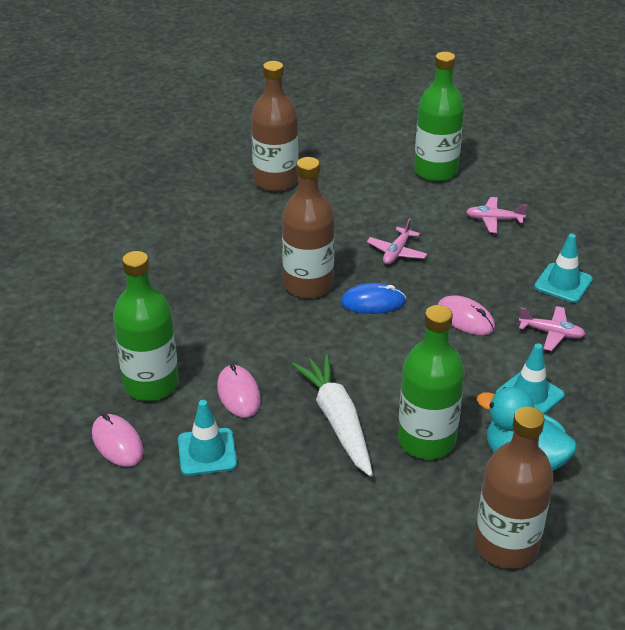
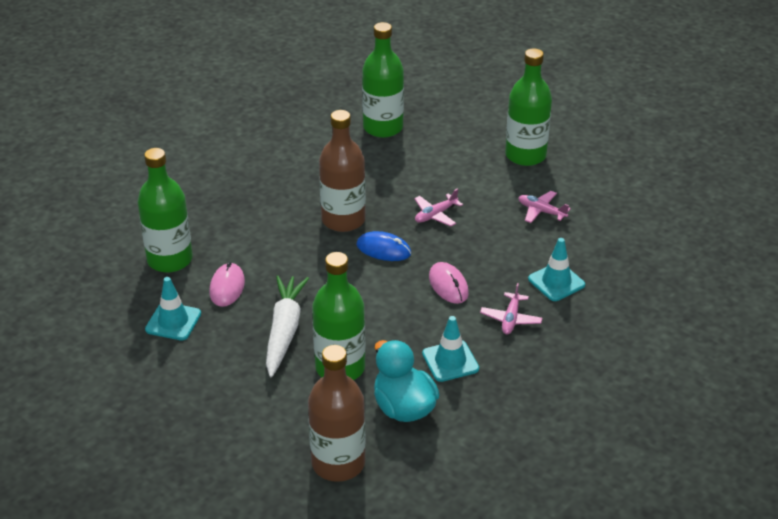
camera: 25 degrees right, 0 degrees up
pink mouse [92,414,144,467] -> none
brown bottle [251,61,299,192] -> green bottle [362,22,404,138]
pink plane [519,306,585,351] -> pink plane turned 60 degrees clockwise [480,283,542,335]

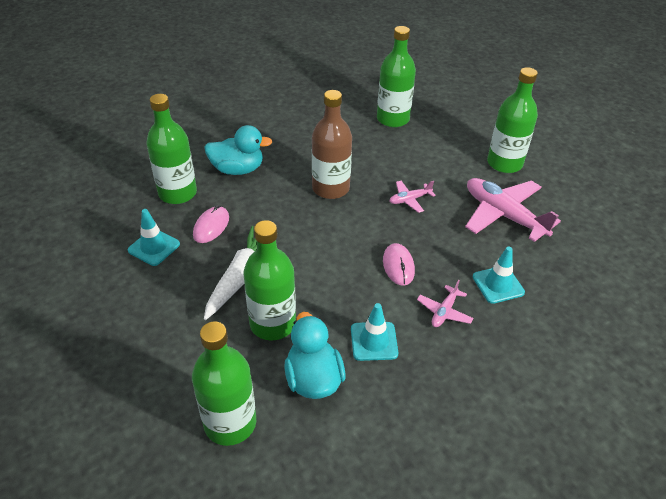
camera: 15 degrees right, 5 degrees up
brown bottle [308,345,366,482] -> green bottle [192,321,256,446]
blue mouse [356,231,411,261] -> none
pink plane [518,191,571,223] -> pink plane [465,178,561,242], size x2.08
none -> turquoise duck [204,125,273,175]

